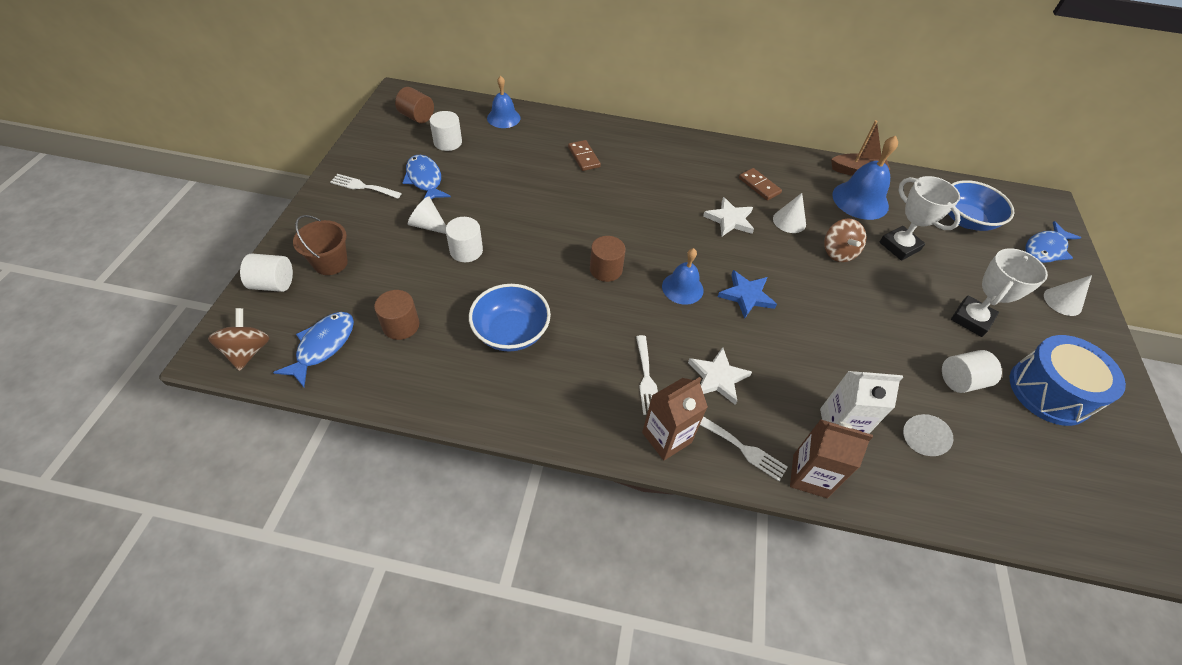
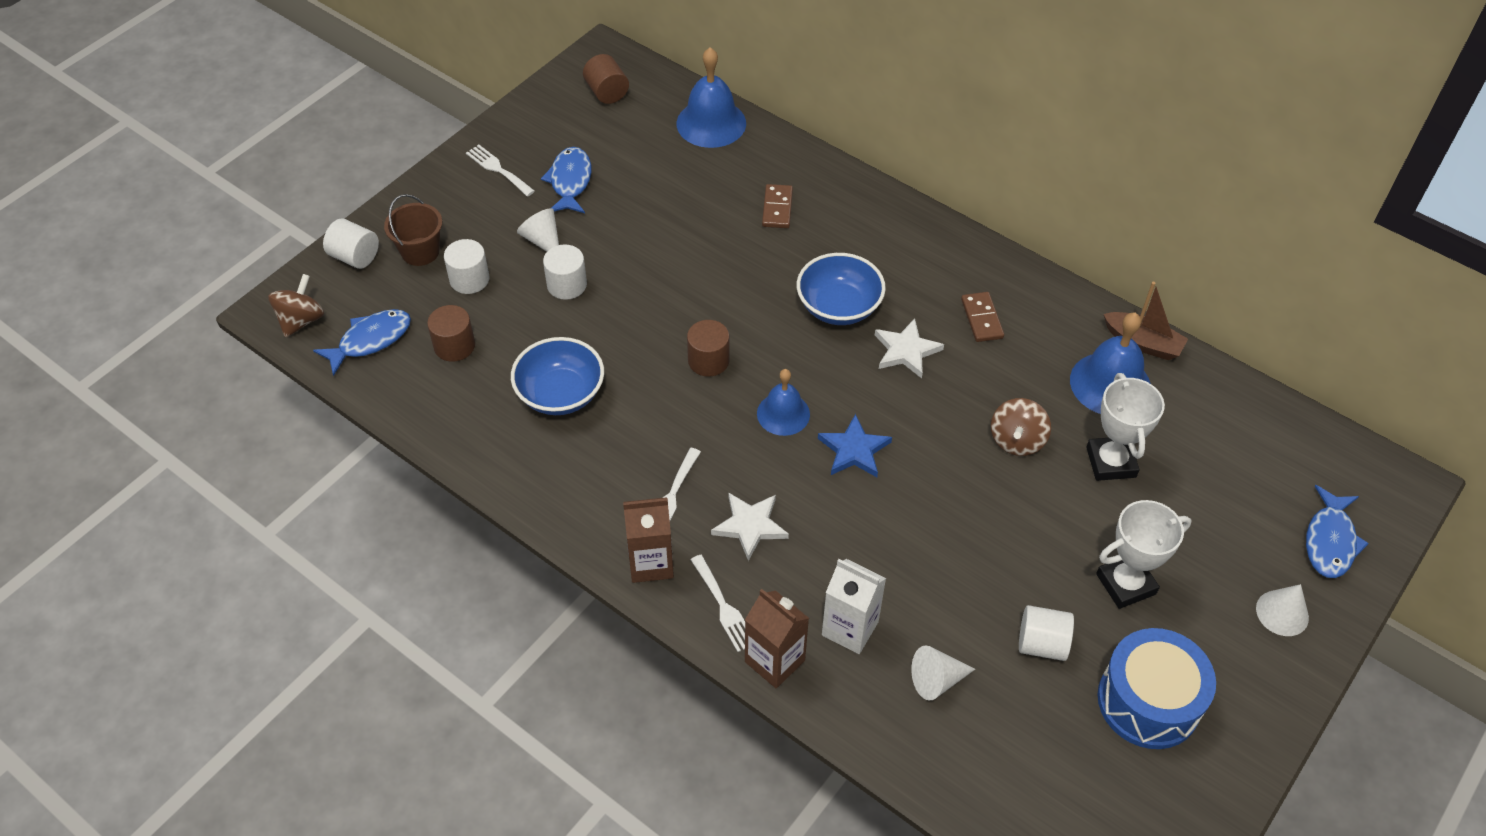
camera: 30 degrees right, 0 degrees up
white cylinder [429,111,462,151] -> white cylinder moved to [444,239,490,294]
blue bell [487,76,521,128] -> blue bell [676,47,746,148], size x1.54
white cone [773,193,806,233] -> none
blue bowl [948,180,1015,231] -> blue bowl moved to [797,253,886,325]
blue fish [1026,221,1081,263] -> blue fish turned 60 degrees counterclockwise [1306,485,1369,578]

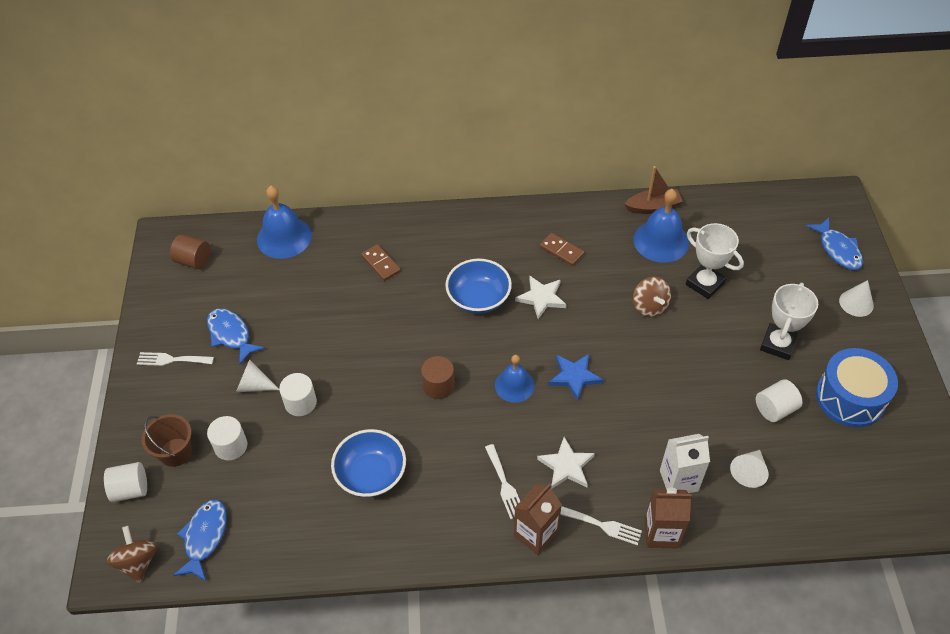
camera: 40 degrees left, 0 degrees up
brown cylinder [427,305,475,362] -> none

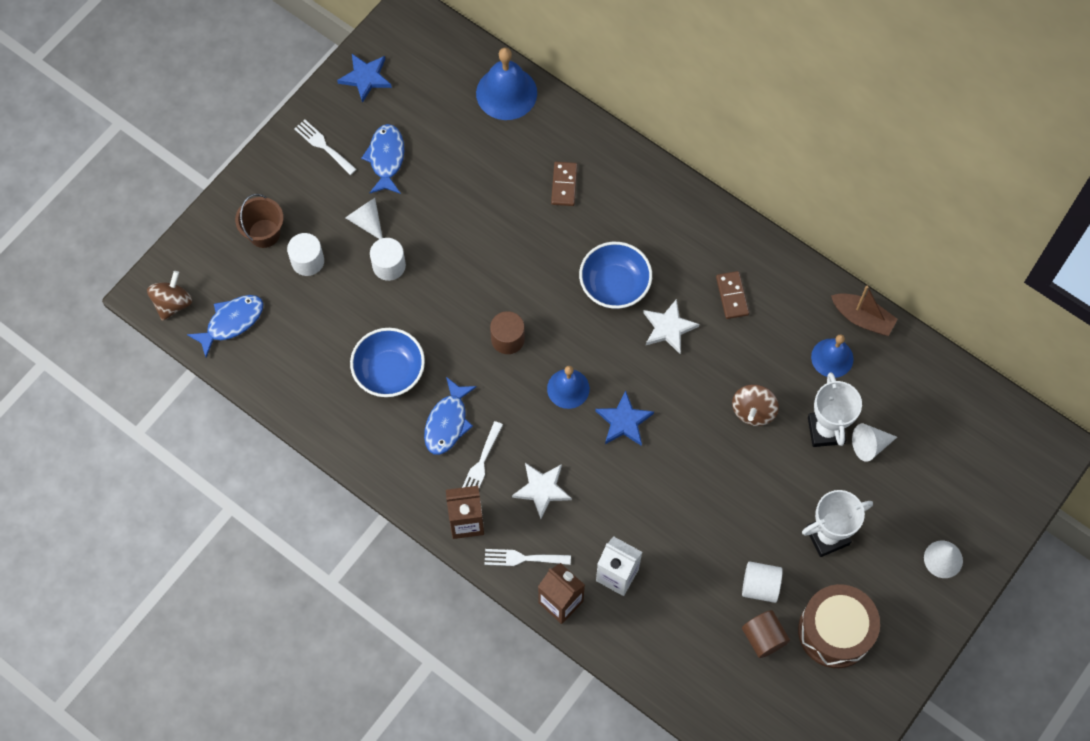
camera: 40 degrees right, 15 degrees up
white cylinder [104,462,147,502] -> none
brown cylinder [170,234,210,269] -> brown cylinder moved to [742,610,790,658]
white fork [560,506,642,546] -> white fork turned 120 degrees clockwise [484,549,571,566]
blue bell [633,189,689,263] -> blue bell [811,334,854,378], size x0.65
white cone [730,450,769,488] -> white cone moved to [852,424,897,462]
blue fish [806,217,863,270] -> blue fish moved to [424,377,477,455]
blue drum [816,348,898,428] -> brown drum [798,584,880,668]
none -> blue star [337,54,392,103]

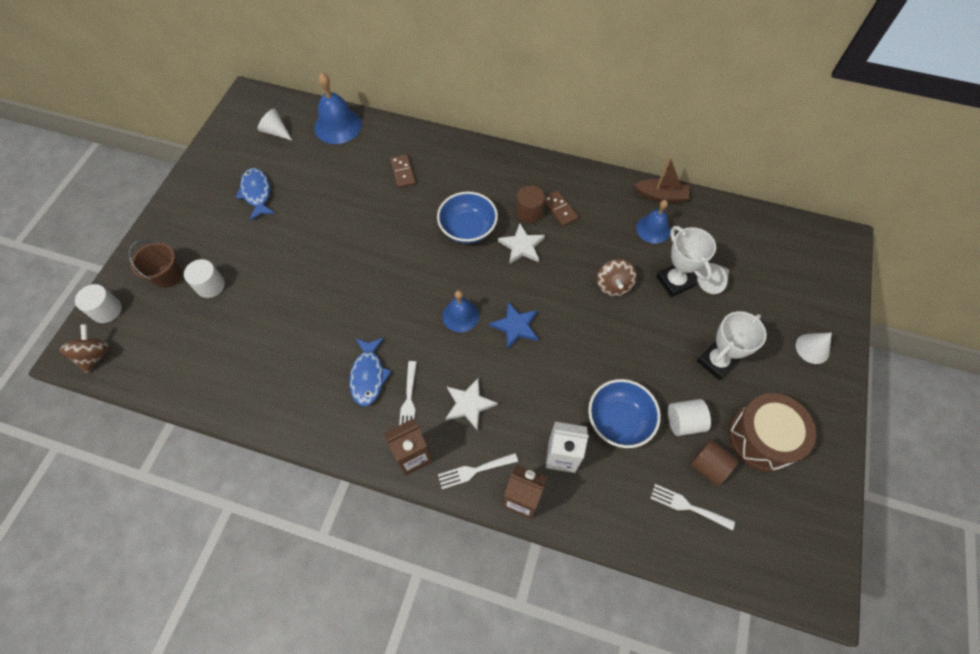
camera: 20 degrees left, 5 degrees down
blue fish [187,295,263,357] -> none
white fork [294,120,357,175] -> white fork moved to [650,484,735,531]
blue star [337,54,392,103] -> none
white cone [345,198,383,239] -> white cone moved to [258,109,292,140]
blue bowl [350,328,425,397] -> blue bowl moved to [588,379,661,448]
white cylinder [370,238,406,281] -> white cylinder moved to [75,284,122,323]
brown cylinder [490,311,525,354] -> brown cylinder moved to [516,185,545,223]

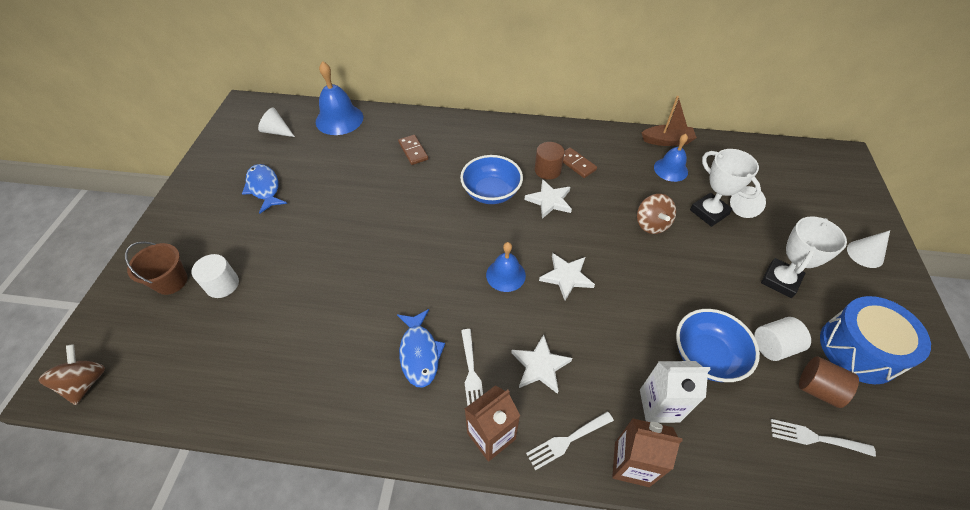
camera: 10 degrees left, 10 degrees down
white cylinder [75,284,122,323] -> none
blue star [489,302,538,349] -> white star [539,253,595,301]
brown drum [728,393,816,472] -> blue drum [820,296,931,384]

